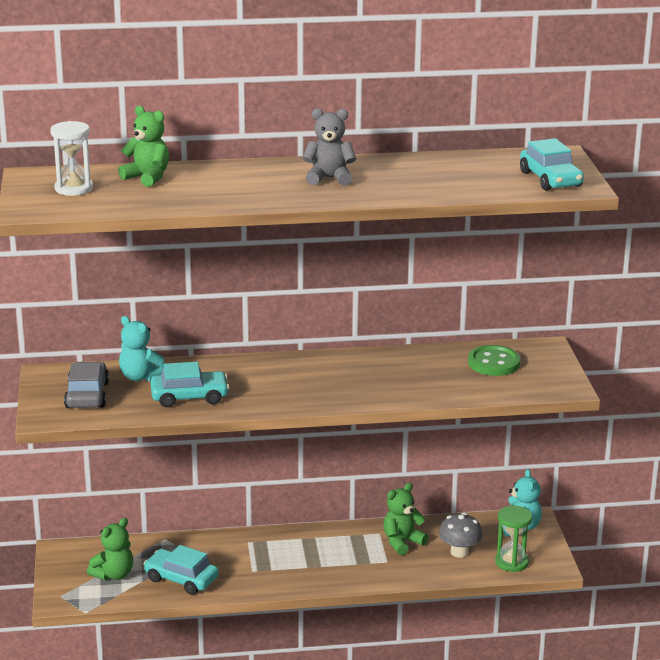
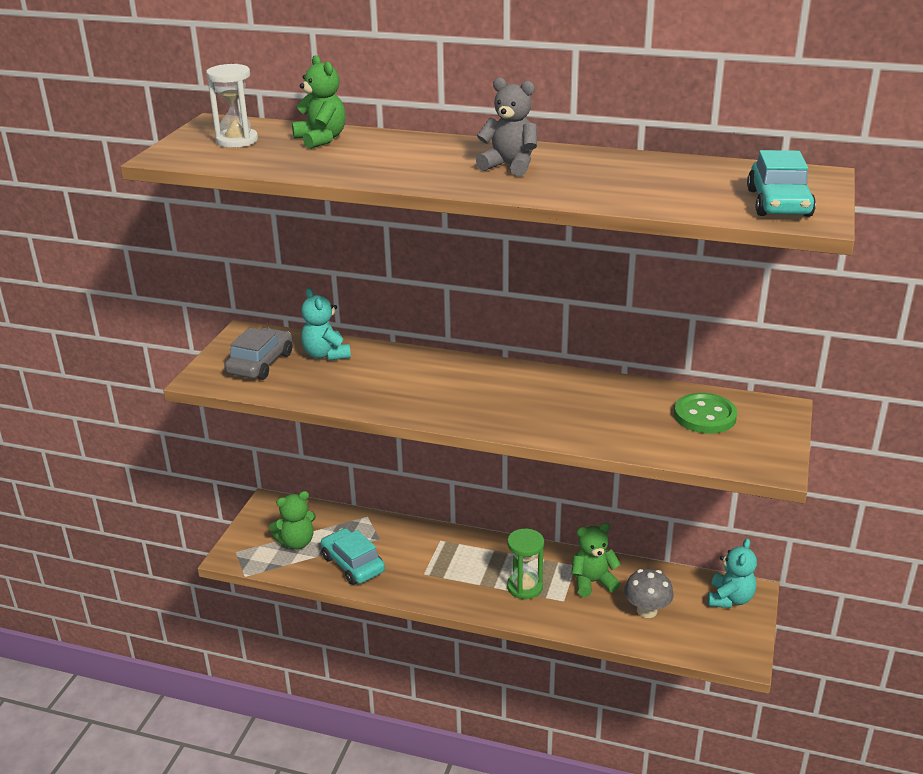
camera: 25 degrees right, 5 degrees up
turquoise car [150,362,229,407] -> none
green hourglass [495,506,532,572] -> green hourglass moved to [507,529,544,599]

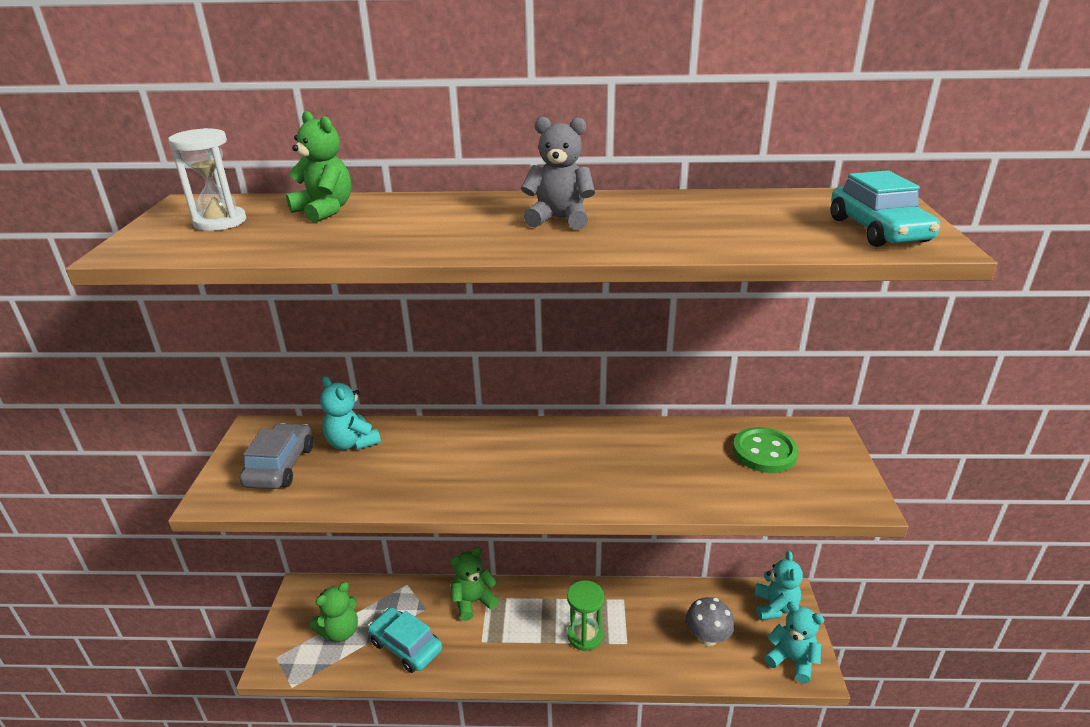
camera: 15 degrees left, 0 degrees up
green teddy bear [572,523,621,597] -> green teddy bear moved to [450,547,499,621]
none -> turquoise teddy bear [764,602,824,683]

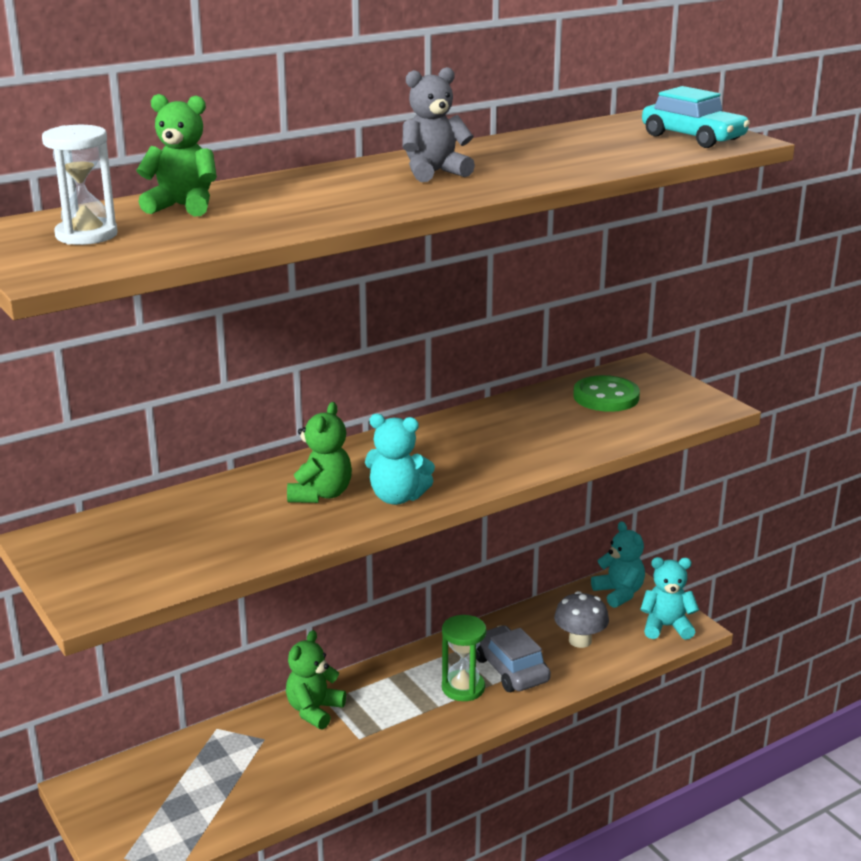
camera: 35 degrees left, 5 degrees down
grey car [240,423,313,489] -> grey car moved to [476,625,551,692]
green teddy bear [309,582,358,642] -> green teddy bear moved to [287,402,352,503]
turquoise teddy bear [320,376,381,450] -> turquoise teddy bear moved to [365,414,435,505]
turquoise car [368,607,442,673] -> none

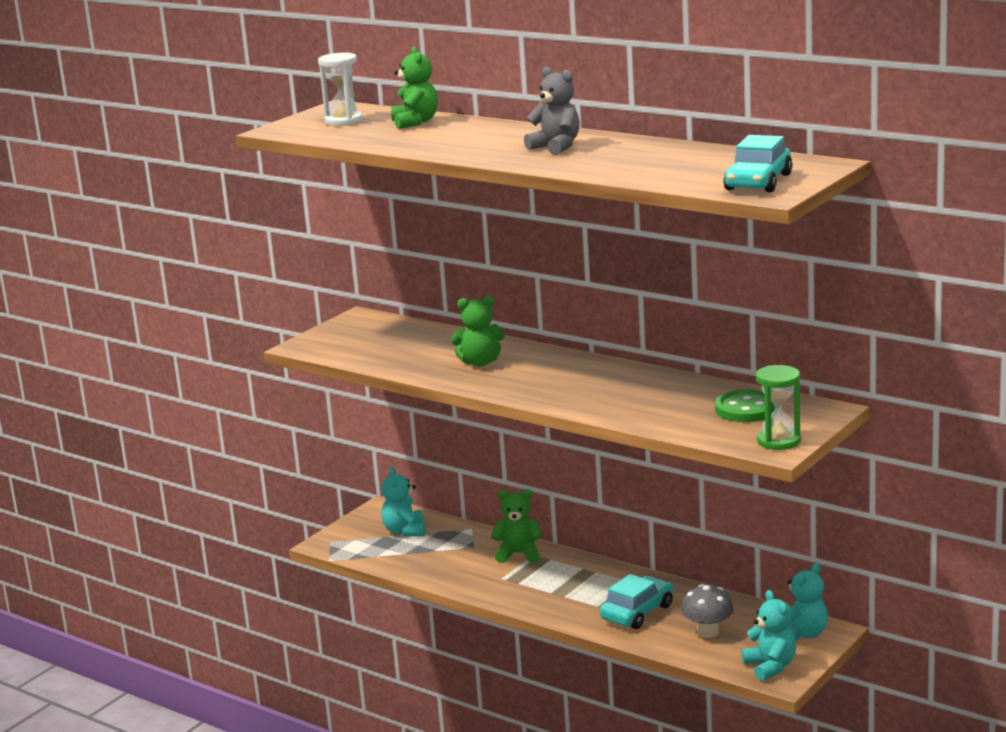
camera: 70 degrees right, 5 degrees down
turquoise teddy bear [365,414,435,505] -> turquoise teddy bear moved to [381,467,426,537]
green hourglass [442,615,486,701] -> green hourglass moved to [756,365,801,450]
grey car [476,625,551,692] -> turquoise car [600,574,674,629]

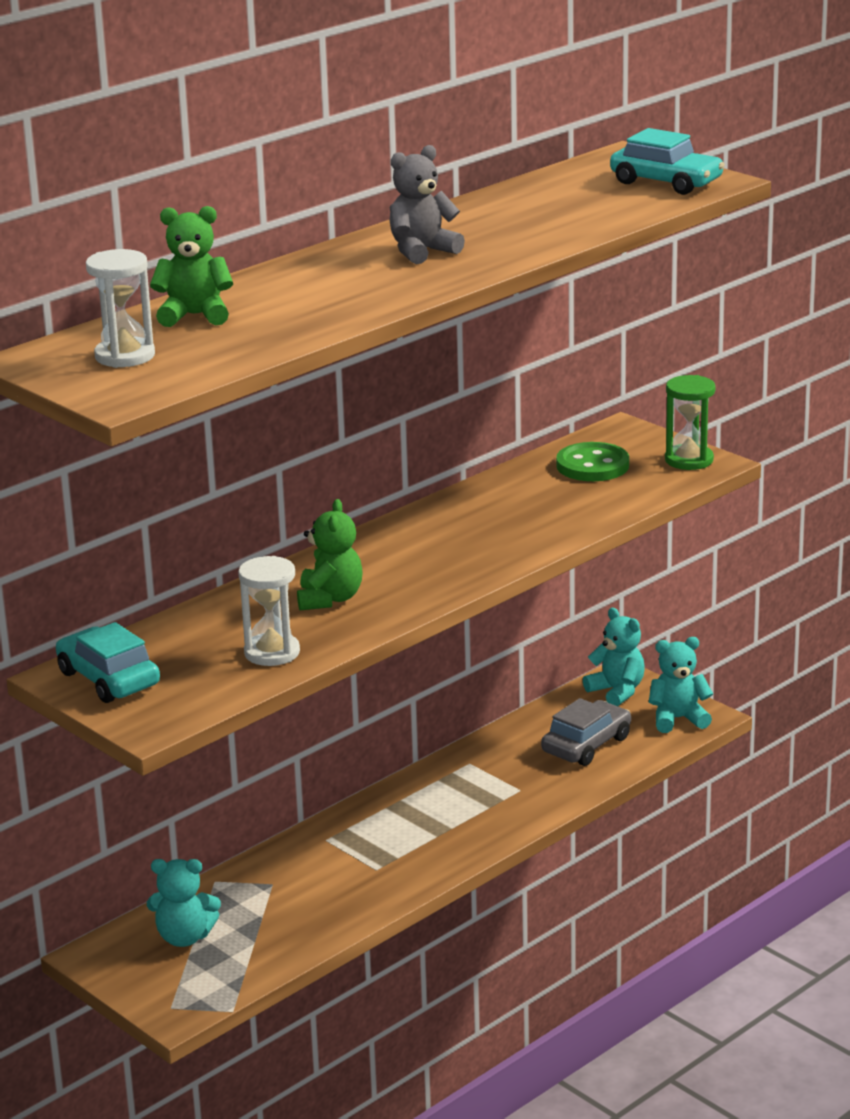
camera: 80 degrees left, 5 degrees up
green teddy bear [491,489,542,563] -> none
turquoise car [600,574,674,629] -> turquoise car moved to [56,622,160,703]
grey mushroom [681,584,734,638] -> grey car [541,698,631,766]
none -> white hourglass [238,556,300,666]

